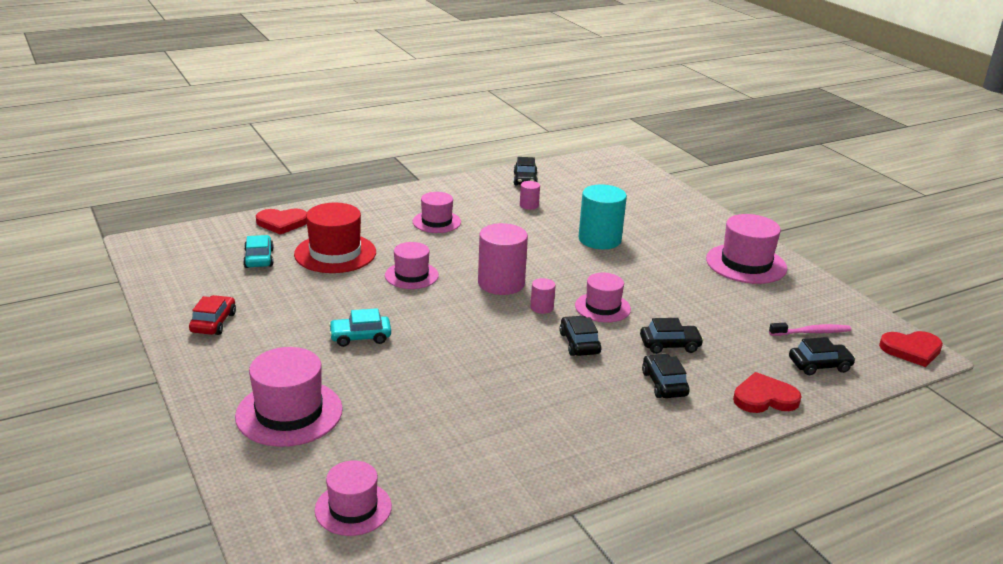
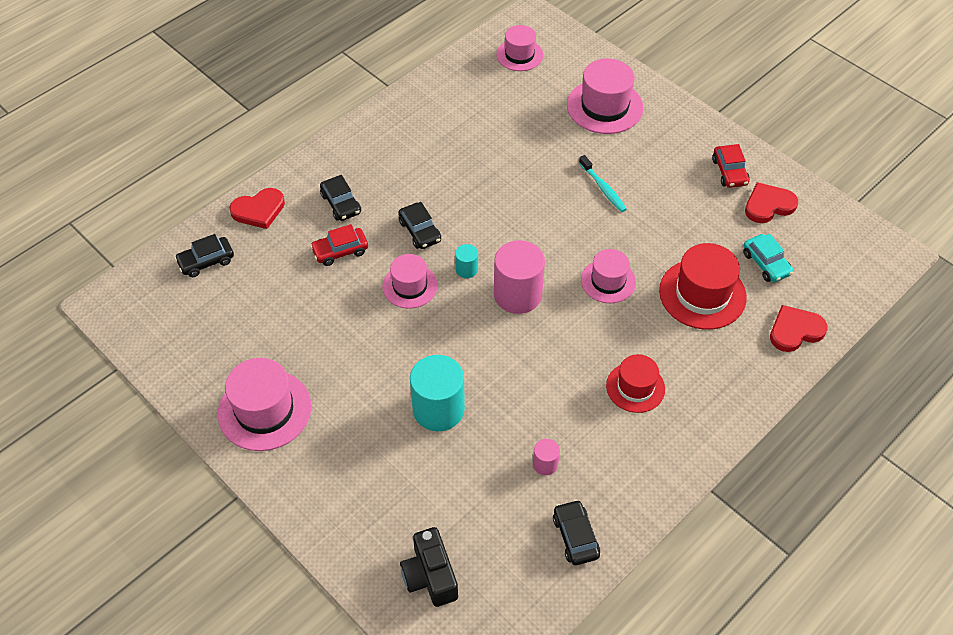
camera: 165 degrees right, 25 degrees up
turquoise car [329,308,391,347] -> turquoise toothbrush [579,155,627,212]
pink hat [413,192,461,233] -> red hat [606,354,665,413]
pink cylinder [531,278,556,314] -> turquoise cylinder [455,244,478,278]
black car [640,318,704,354] -> red car [310,224,368,266]
pink toothbrush [769,323,851,336] -> none
red heart [879,331,943,367] -> red heart moved to [745,182,798,223]
none -> black camera [400,527,458,607]

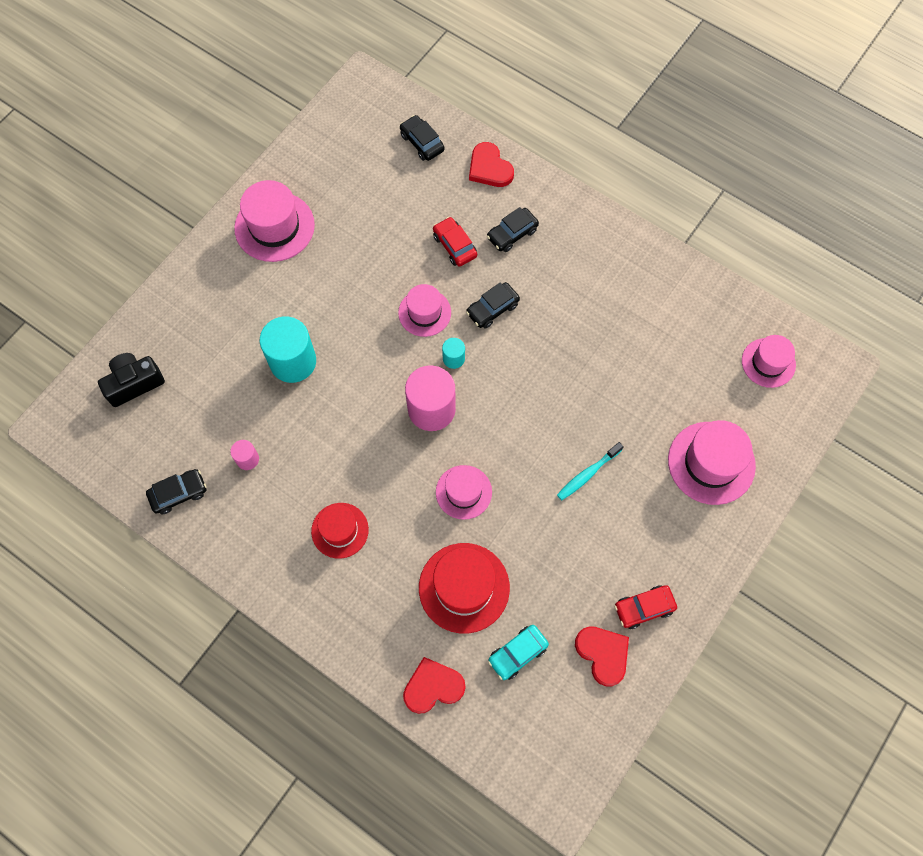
camera: 80 degrees right, 15 degrees up
red heart [770,305,828,352] -> red heart turned 75 degrees counterclockwise [403,657,466,714]

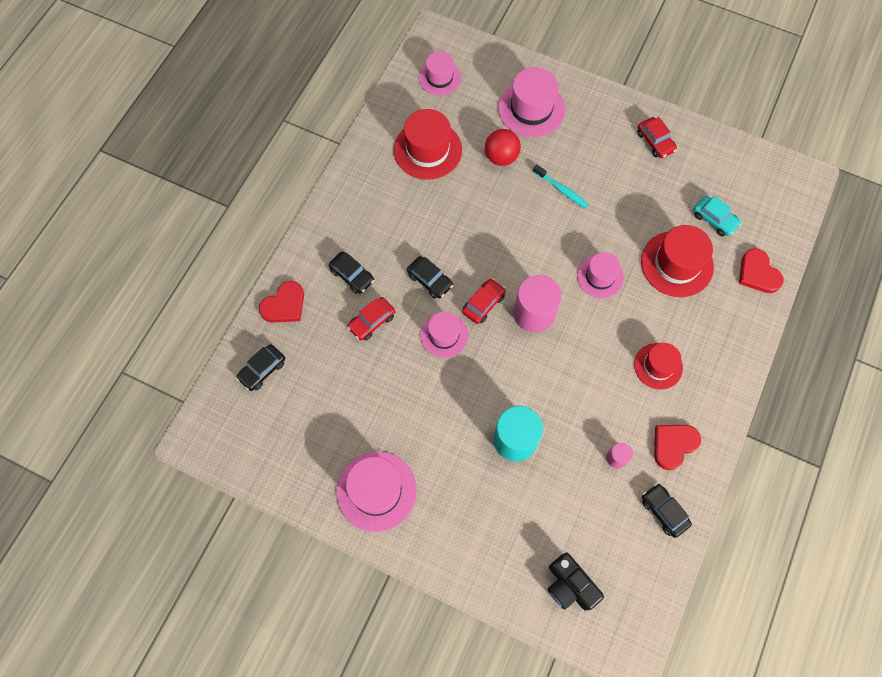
camera: 100 degrees left, 0 degrees up
turquoise cylinder [442,338,465,369] -> red car [462,279,506,324]
red heart [575,627,629,686] -> red heart moved to [654,425,701,470]
none -> red hat [393,109,462,180]
none -> red ball [485,129,521,166]

